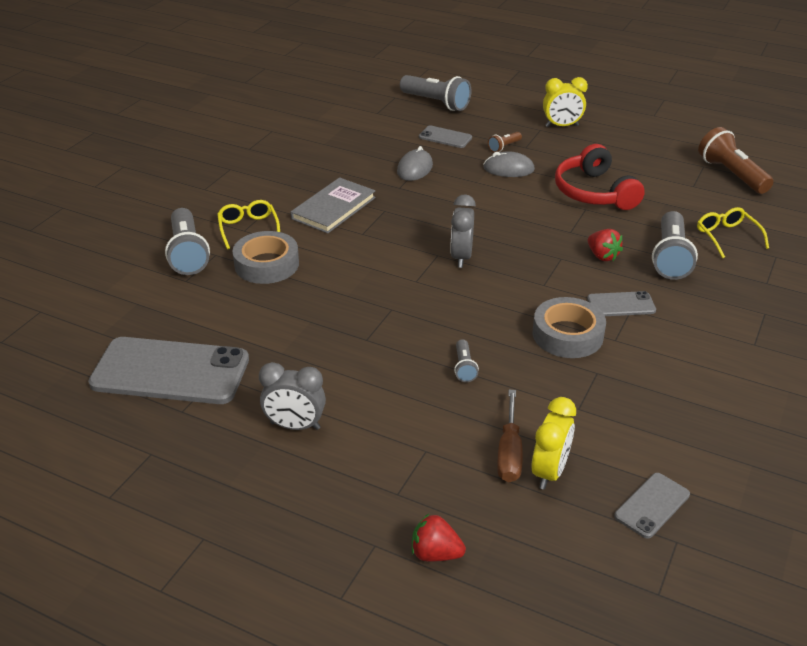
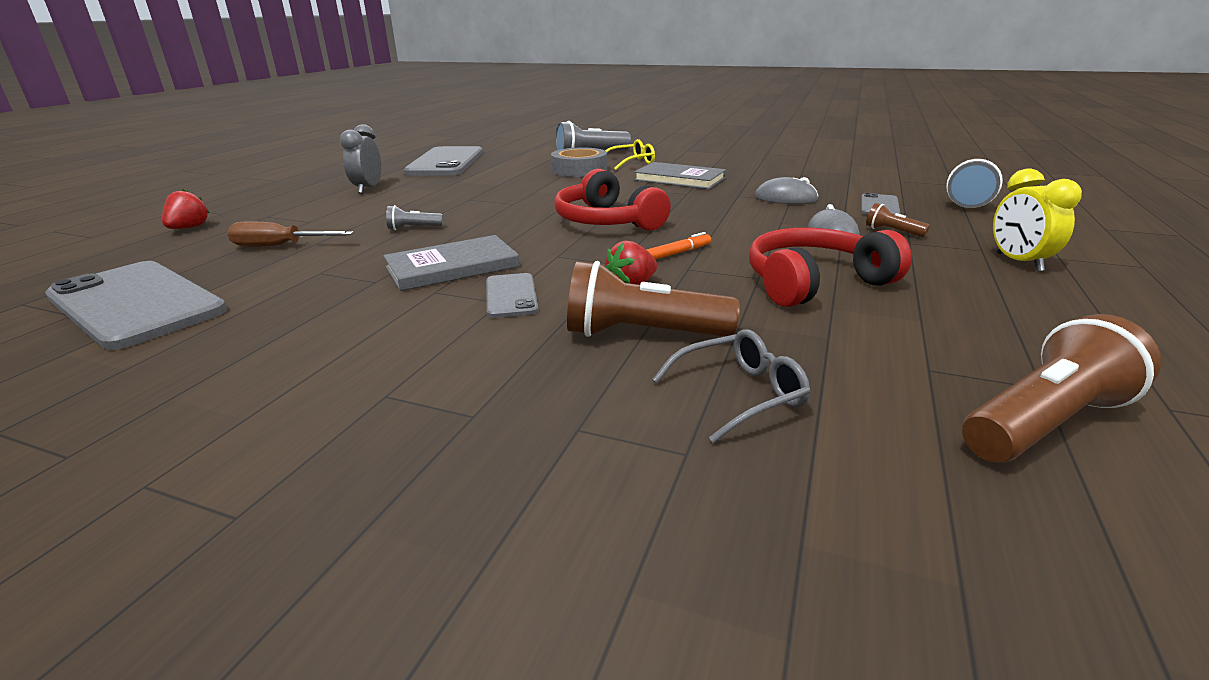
camera: 85 degrees right, 10 degrees down
grey clock [450,194,476,268] -> red headphones [554,169,671,231]
yellow clock [532,397,576,489] -> none
grey tape [533,297,606,358] -> grey book [383,235,520,291]
grey phone [614,473,690,539] -> grey phone [45,261,227,350], size x2.11
grey flashlight [652,211,698,280] -> brown flashlight [567,261,740,337]
yellow glasses [697,207,769,258] -> grey glasses [652,329,810,443]
none -> orange marker [646,232,711,260]

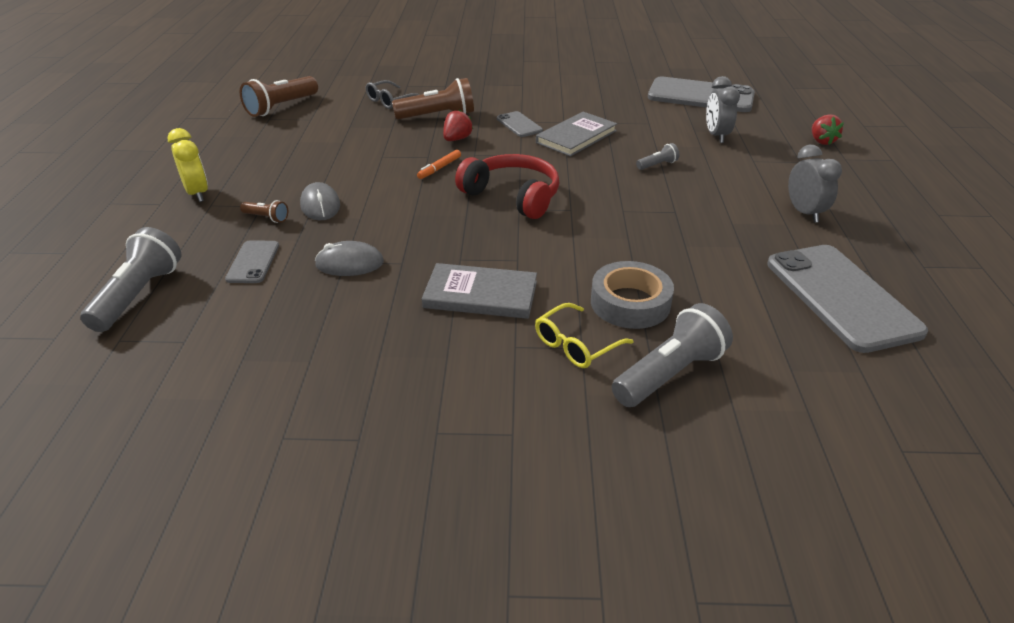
camera: 160 degrees right, 10 degrees up
brown screwdriver [227,222,354,247] -> grey clock [706,76,740,143]
red headphones [749,227,912,307] -> none

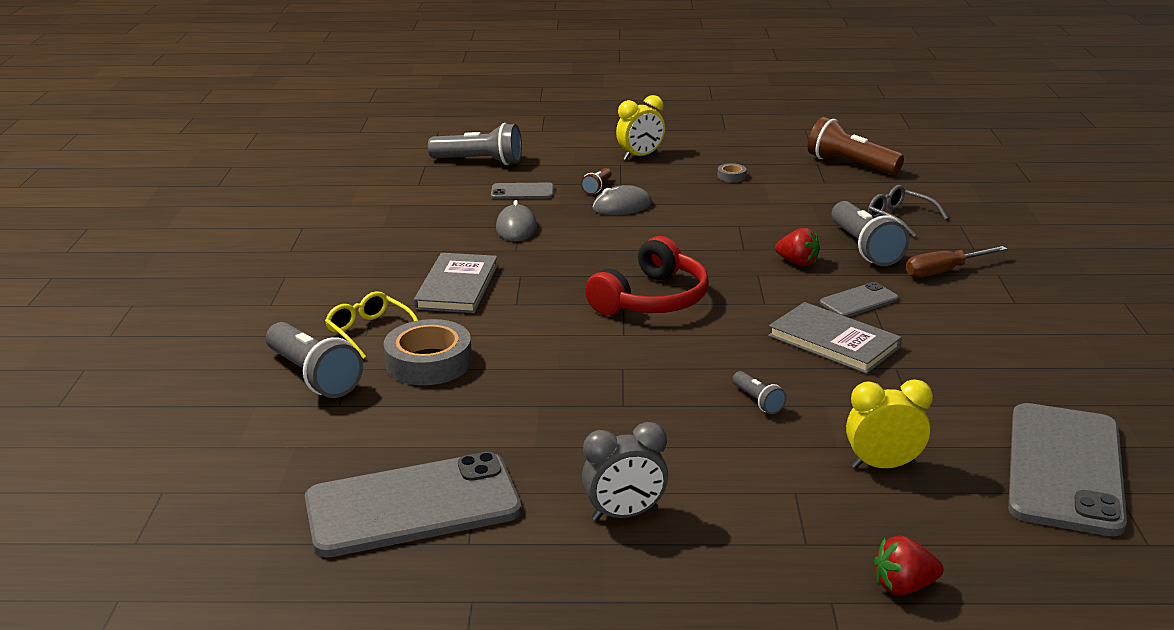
camera: 90 degrees right, 10 degrees down
brown flashlight [392,78,474,120] -> grey flashlight [831,201,909,266]
orange marker [417,150,461,179] -> none
grey clock [706,76,740,143] -> yellow clock [846,379,933,468]
none -> grey tape [718,163,747,182]
none -> brown screwdriver [906,246,1007,278]

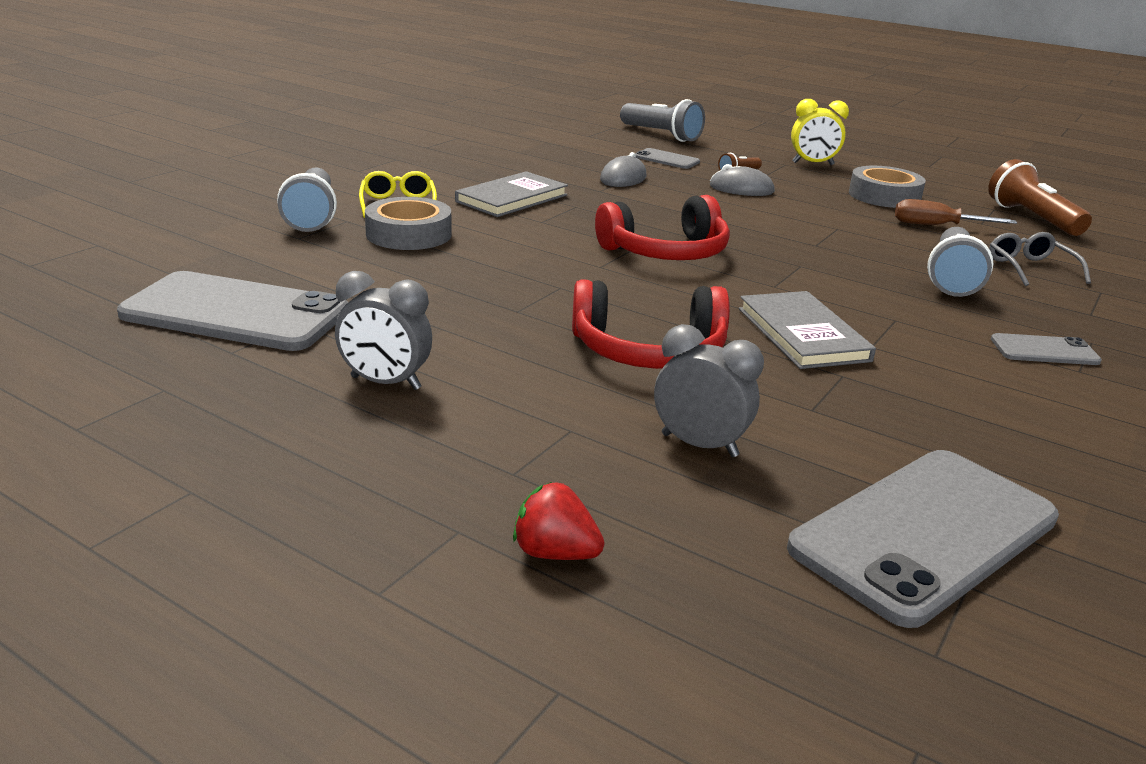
camera: 30 degrees right, 0 degrees up
grey tape [718,163,747,182] -> grey tape [849,166,926,208], size x2.25
grey flashlight [733,371,787,414] -> red headphones [572,279,730,369]
red strawberry [775,228,820,266] -> none
grey phone [820,282,899,317] -> grey phone moved to [991,333,1102,365]
yellow clock [846,379,933,468] -> grey clock [654,324,764,457]
brown screwdriver [906,246,1007,278] -> brown screwdriver moved to [895,199,1017,225]

